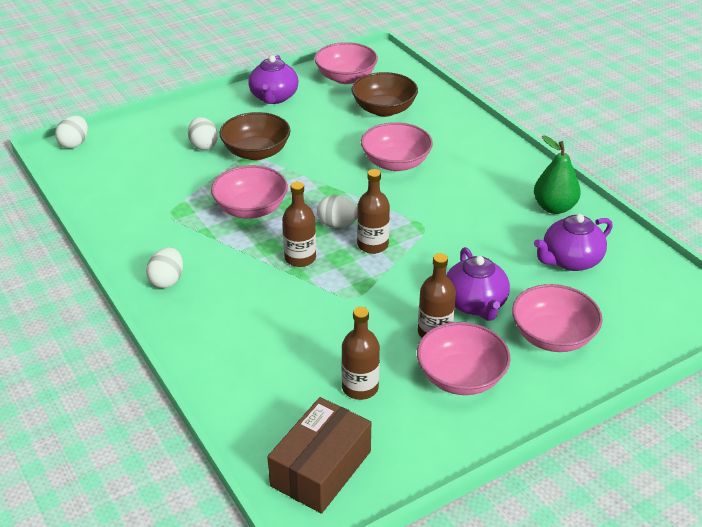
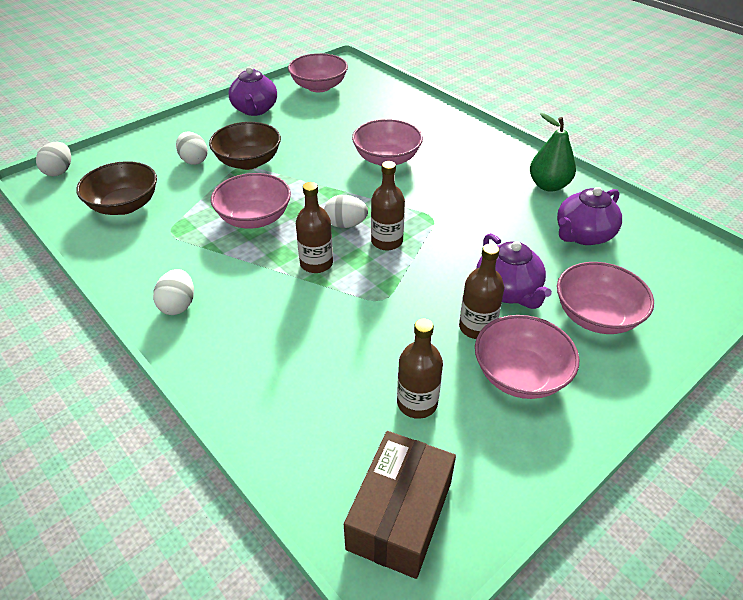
camera: 10 degrees left, 5 degrees up
brown bowl [352,72,418,117] -> brown bowl moved to [76,161,157,215]

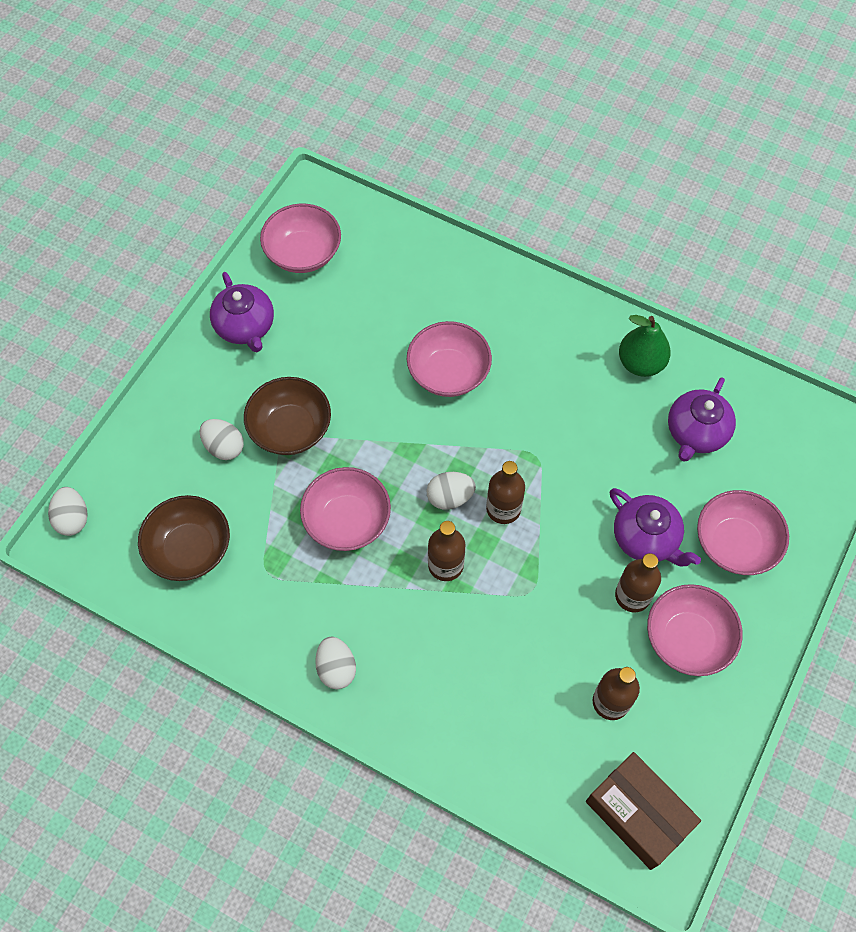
camera: 20 degrees left, 20 degrees up
brown box [344,431,456,579] -> brown box turned 45 degrees counterclockwise [586,752,701,870]

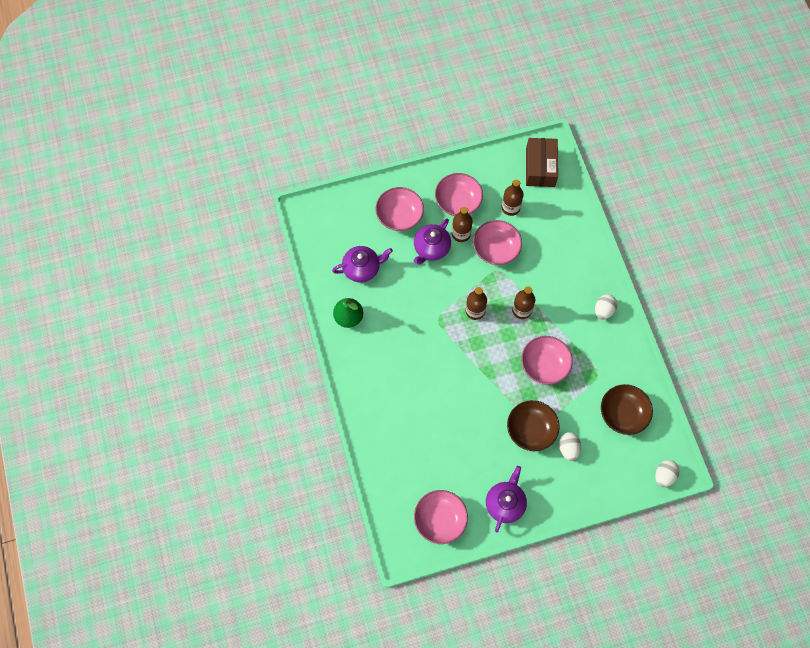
camera: 135 degrees left, 5 degrees up
pink bowl [407,321,492,397] -> pink bowl moved to [473,220,522,265]
white egg [426,472,476,510] -> none
purple teapot [610,488,701,567] -> purple teapot turned 150 degrees counterclockwise [414,218,451,264]

